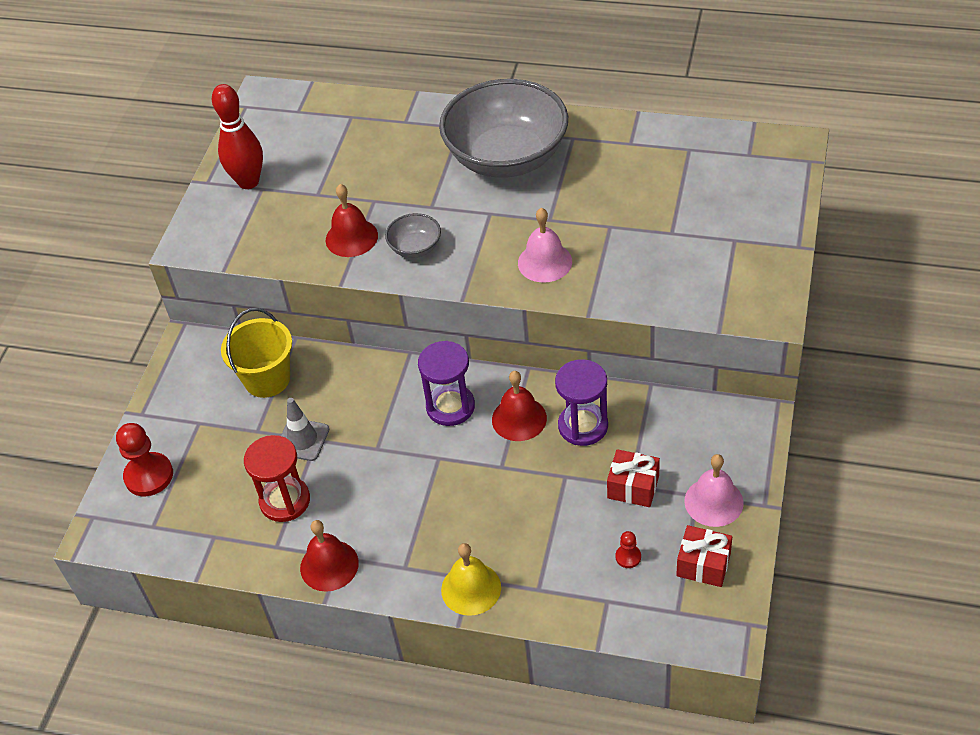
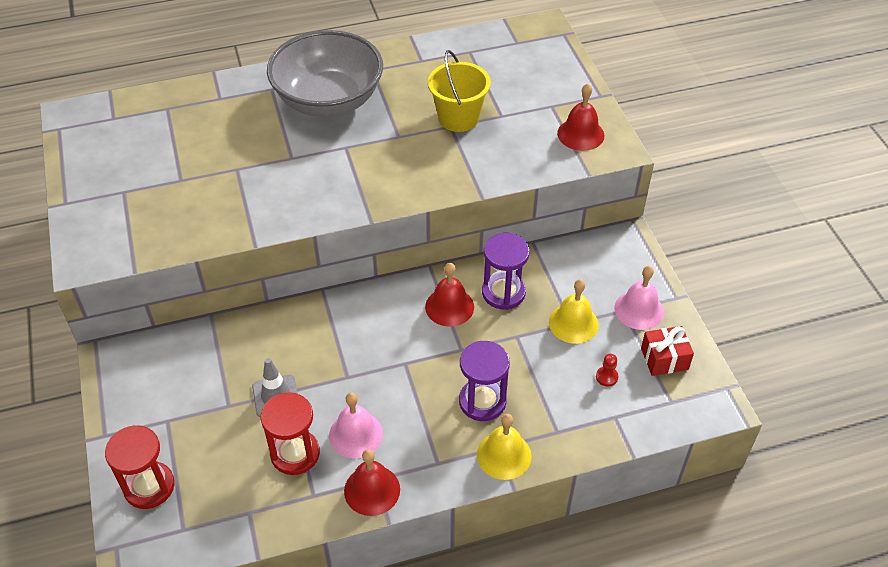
camera: 35 degrees left, 0 degrees up
red pawn [116,423,173,496] -> red hourglass [105,425,175,509]
red bowling pin [212,84,263,189] -> none
yellow bucket [221,308,292,398] -> yellow bucket moved to [428,50,491,132]
red bell [326,184,378,257] -> red bell moved to [557,83,604,151]
grey bowl [385,213,441,258] -> none
purple hourglass [418,341,475,426] -> purple hourglass moved to [459,341,510,421]
pink bell [518,208,572,283] -> pink bell moved to [329,392,383,458]
red gift [607,449,660,507] -> yellow bell [549,279,599,344]

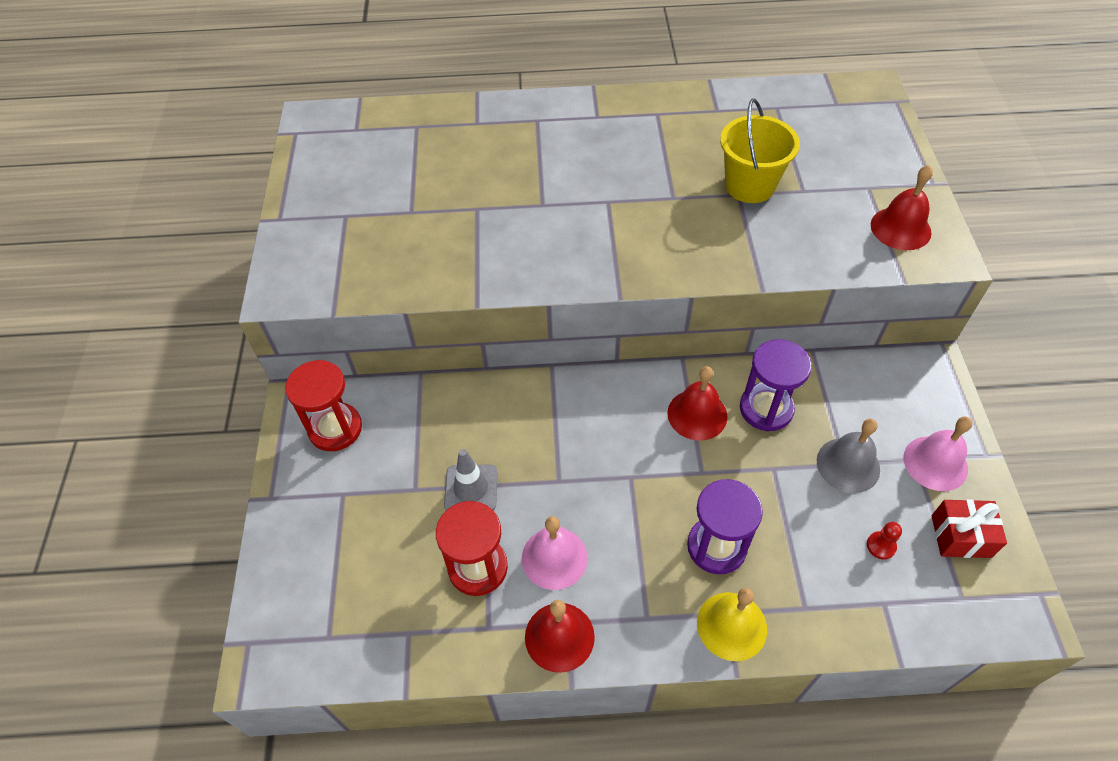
camera: 15 degrees right, 5 degrees up
red hourglass [105,425,175,509] -> red hourglass moved to [285,360,362,451]
grey bowl [267,30,383,117] -> none
yellow bell [549,279,599,344] -> grey bell [817,419,880,493]

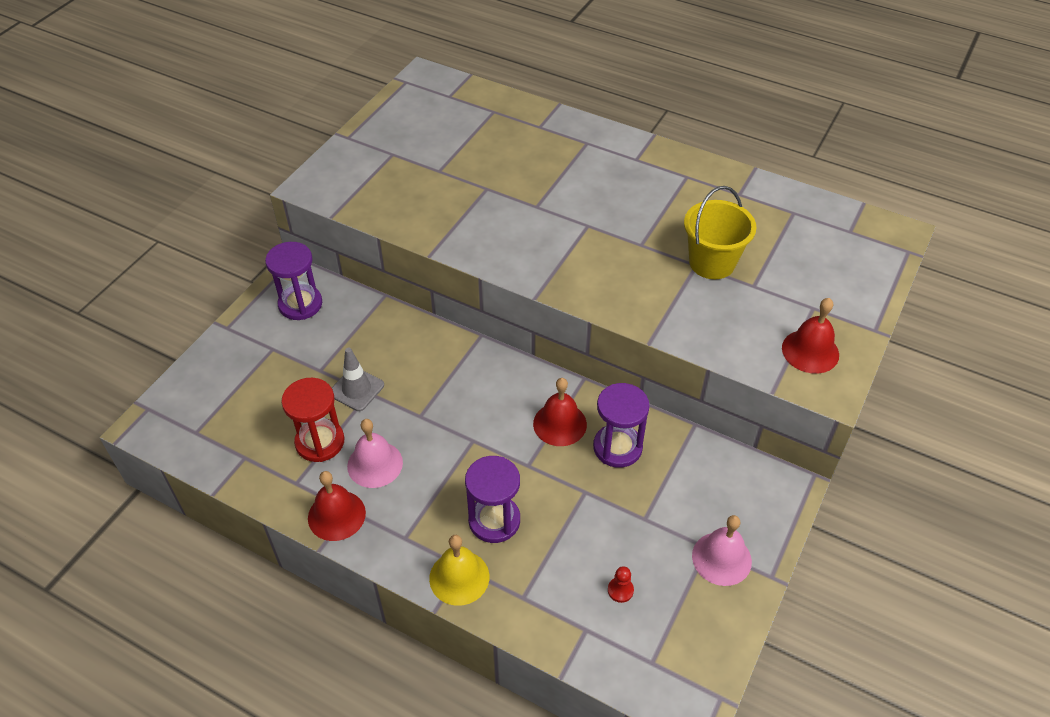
camera: 30 degrees right, 5 degrees down
red hourglass [285,360,362,451] -> purple hourglass [265,242,322,320]
grey bell [817,419,880,493] -> none
red gift [932,499,1007,558] -> none

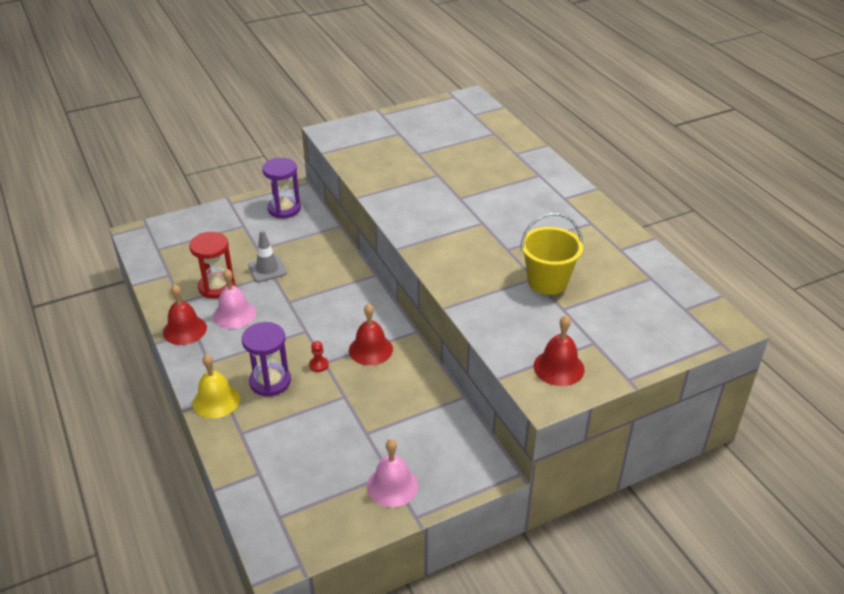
camera: 35 degrees right, 10 degrees down
purple hourglass [593,383,650,468] -> none
red pawn [608,566,634,603] -> red pawn moved to [309,341,329,372]

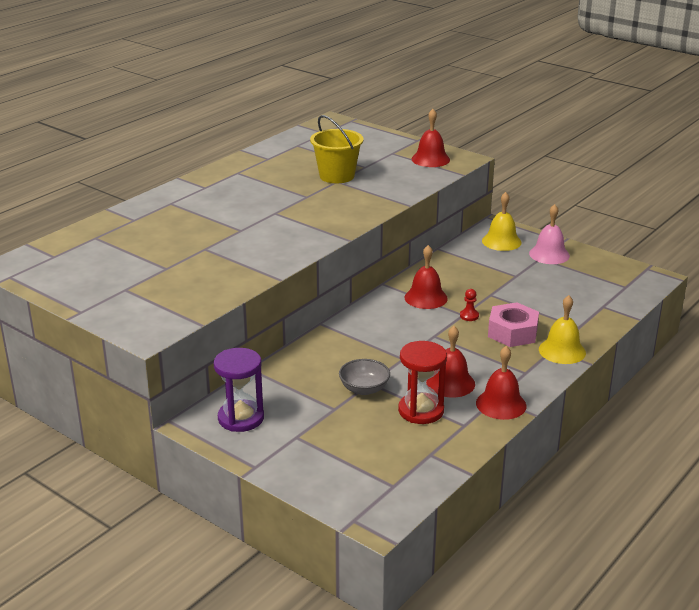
camera: 115 degrees left, 10 degrees down
pink bell [213,269,256,329] -> red bell [426,326,475,397]
purple hourglass [242,322,291,397] -> pink nut [488,302,539,347]
grey traffic cone [248,230,287,282] -> grey bowl [339,359,390,395]
none -> yellow bell [482,192,522,251]

